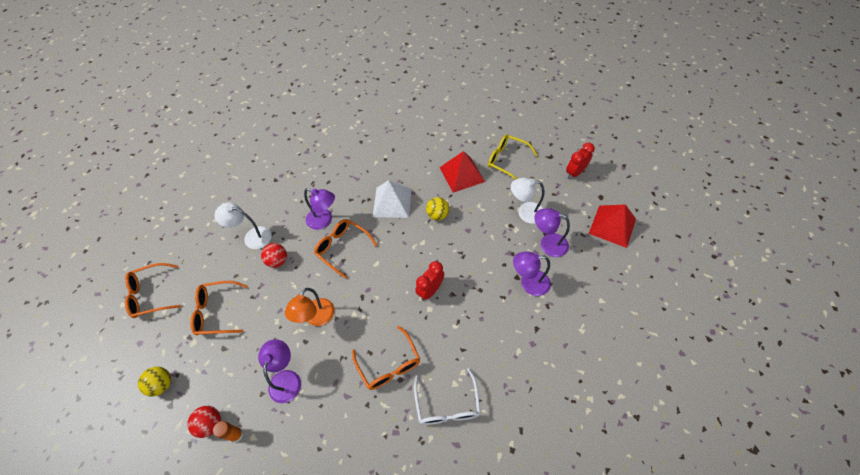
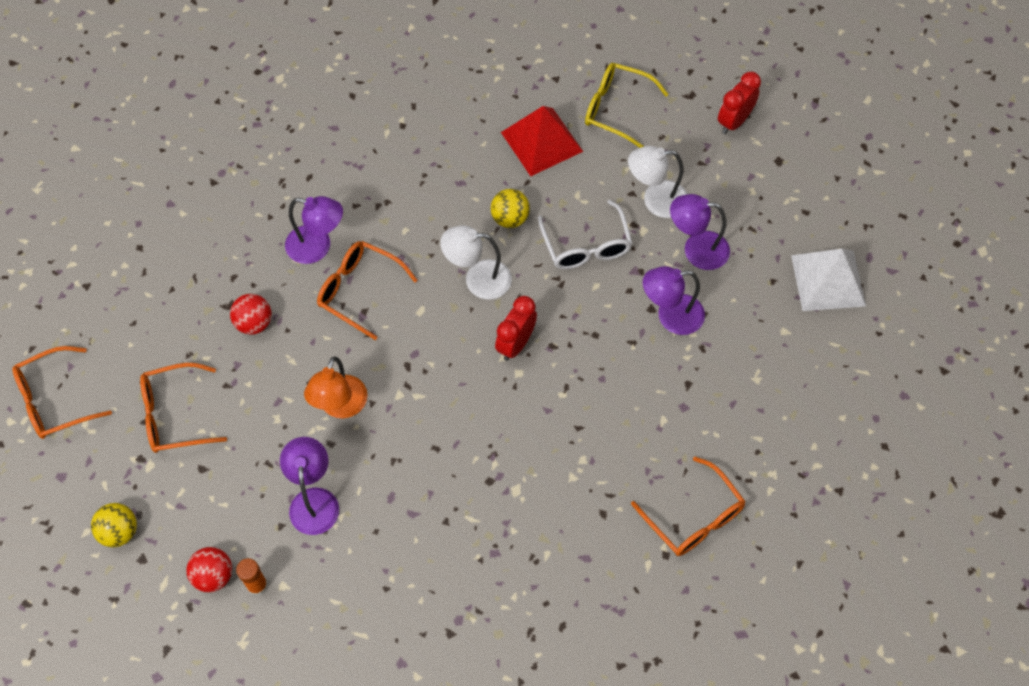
camera: 10 degrees left, 5 degrees up
white lamp [215,202,271,249] -> white lamp moved to [440,225,512,300]
orange glasses [352,326,420,390] -> orange glasses moved to [631,457,746,556]
white pyramid [373,180,411,218] -> white pyramid moved to [791,249,866,311]
white glasses [414,368,481,425] -> white glasses moved to [538,200,633,269]
red pyramid [589,204,636,248] -> none

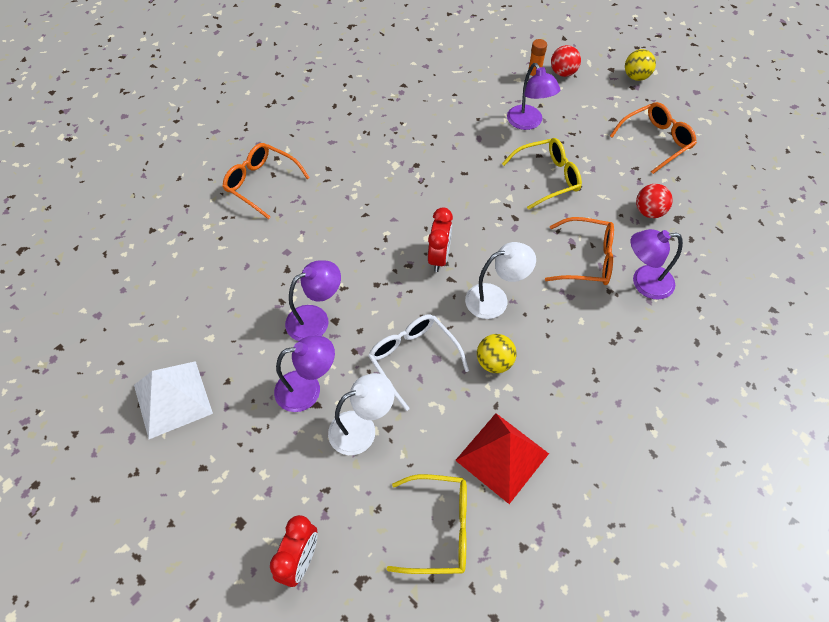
camera: 160 degrees right, 5 degrees down
orange glasses [12,346,112,439] -> none
orange lamp [304,357,368,418] -> yellow glasses [502,138,582,210]

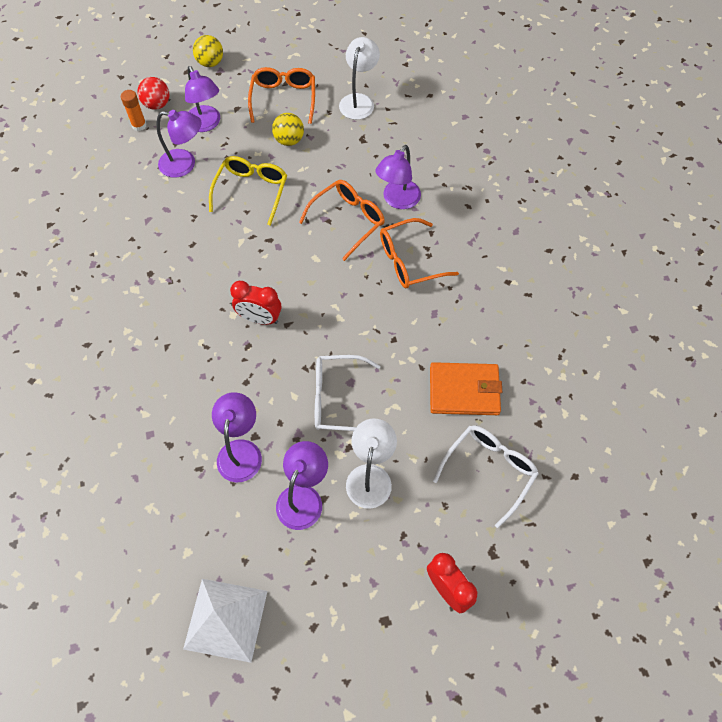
camera: 55 degrees left, 5 degrees up
orange glasses [222,143,310,219] -> orange glasses moved to [380,218,459,288]
yellow glasses [387,474,467,574] -> white glasses [433,426,539,528]
red clock [428,207,453,272] -> red clock turned 150 degrees clockwise [230,281,281,325]
red pyramid [455,413,549,504] -> orange wallet [430,362,502,415]
white lamp [465,242,536,319] -> white lamp moved to [339,37,380,120]
yellow ball [477,334,516,373] -> yellow ball moved to [272,113,304,146]
red ball [636,184,673,218] -> none
none -> purple lamp [185,66,220,132]

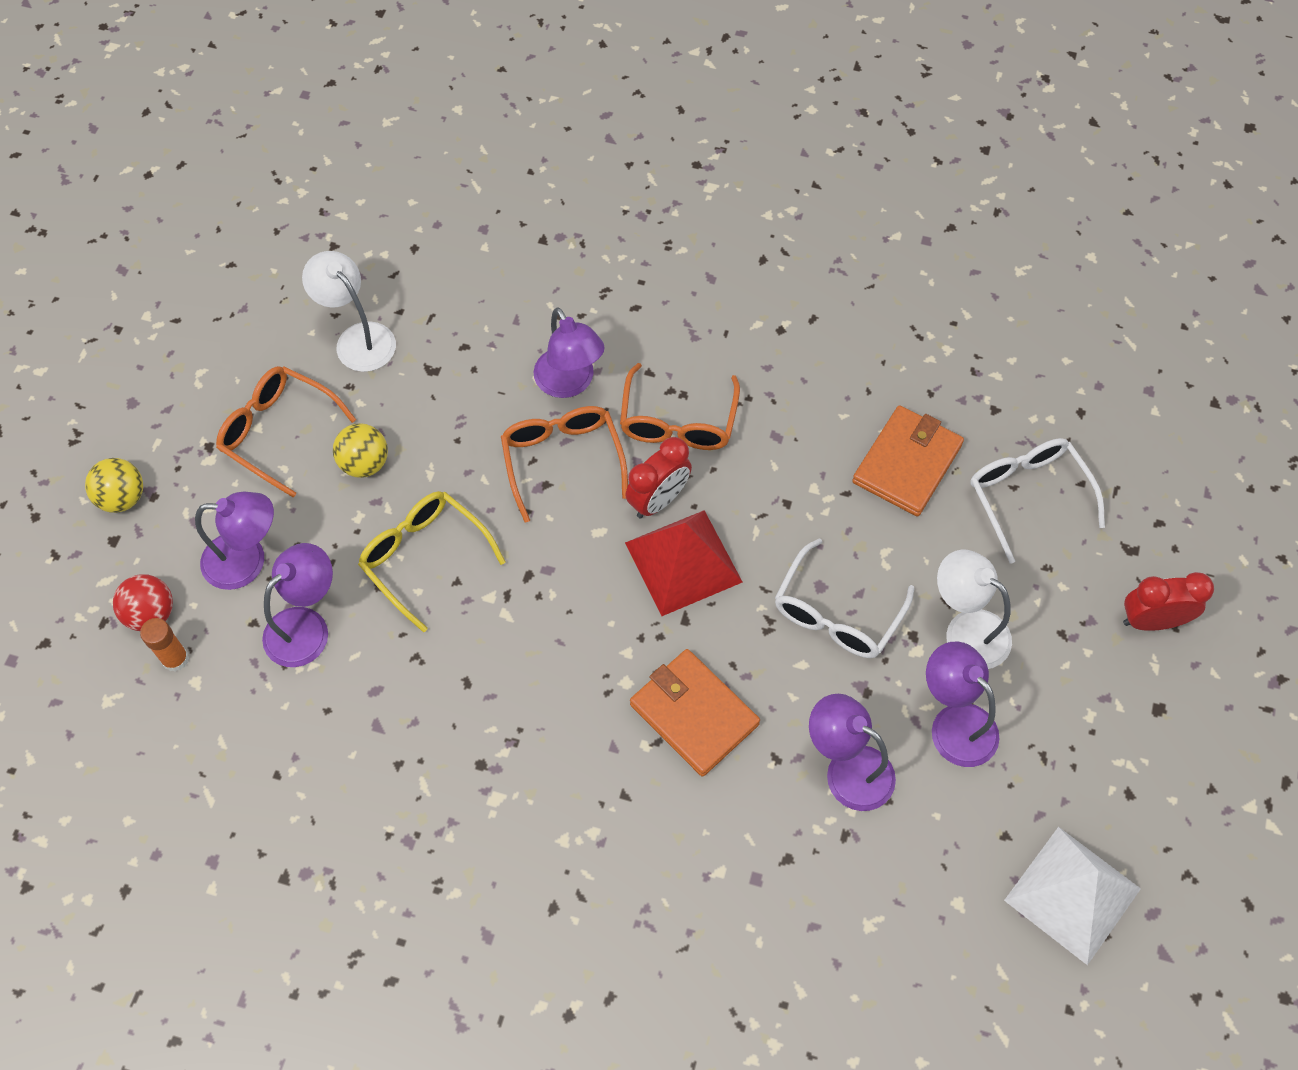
camera: 60 degrees left, 0 degrees up
red clock [230,281,281,325] -> red clock moved to [625,437,692,518]
none -> red pyramid [625,510,743,616]
none -> orange wallet [630,649,760,777]

